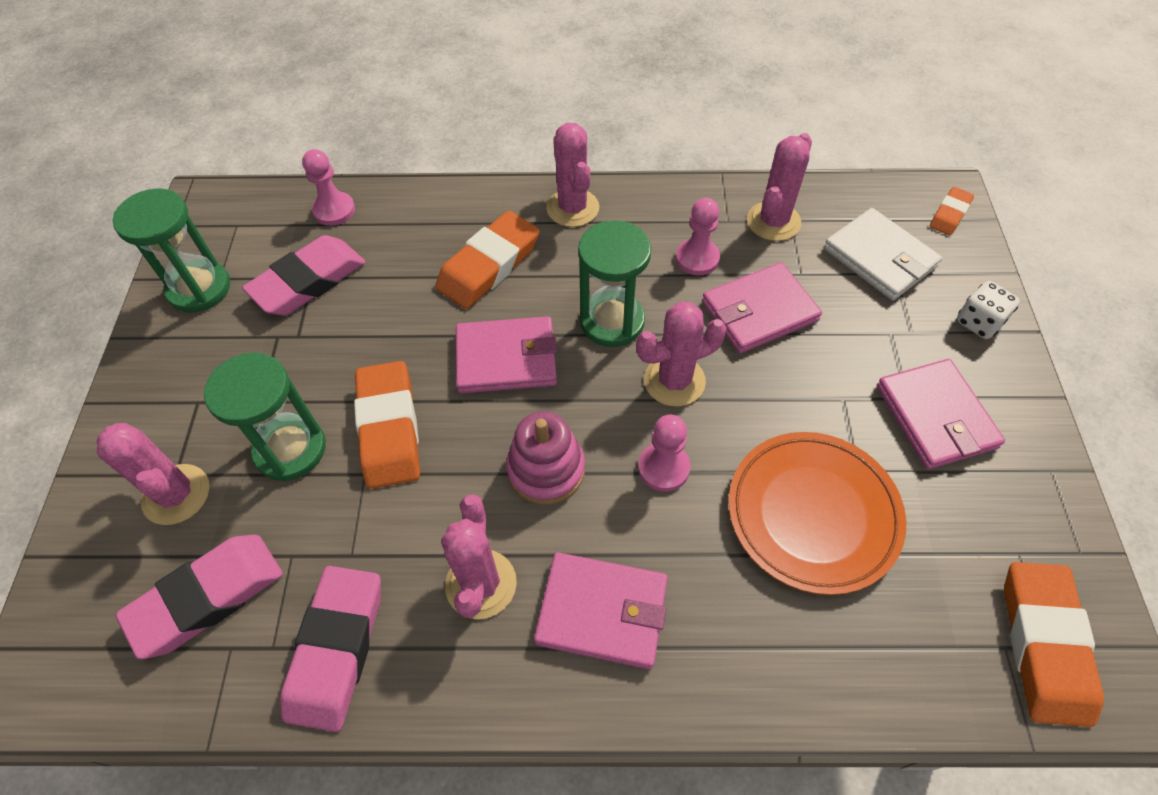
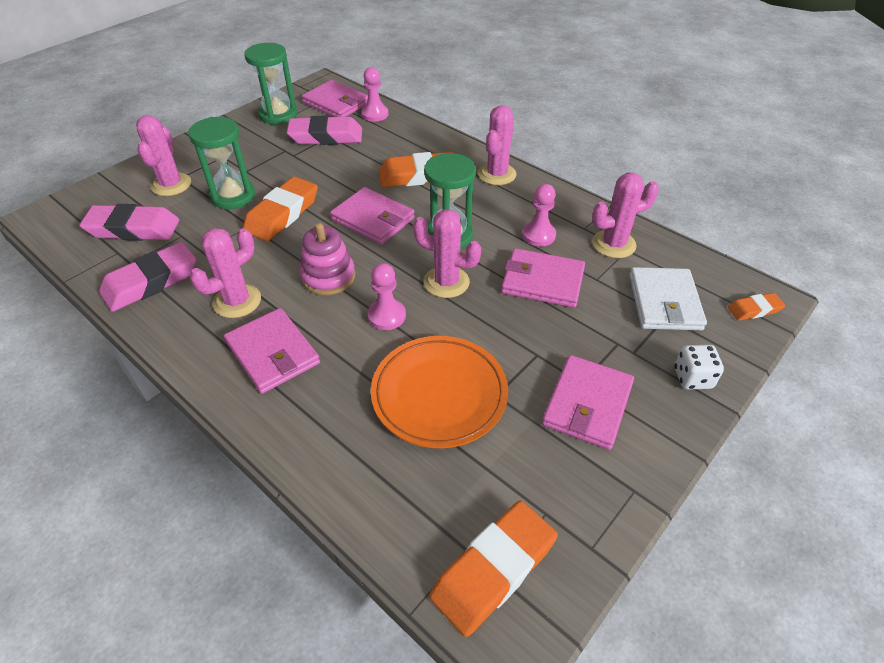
camera: 40 degrees right, 10 degrees down
none -> pink wallet [302,80,368,117]

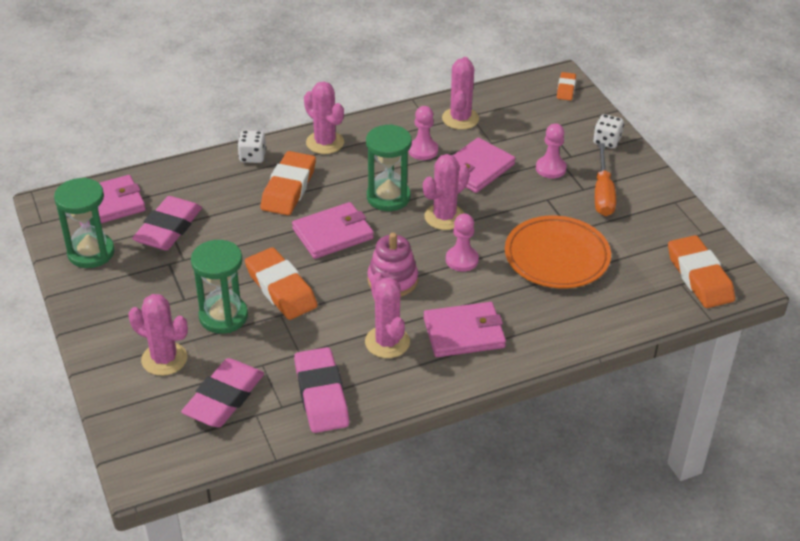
camera: 65 degrees left, 5 degrees down
pink pawn [361,67,388,122] -> pink pawn moved to [536,124,567,178]
pink wallet [542,355,634,450] -> orange screwdriver [595,143,616,216]
white wallet [629,267,707,331] -> none
none -> white dice [237,130,266,163]

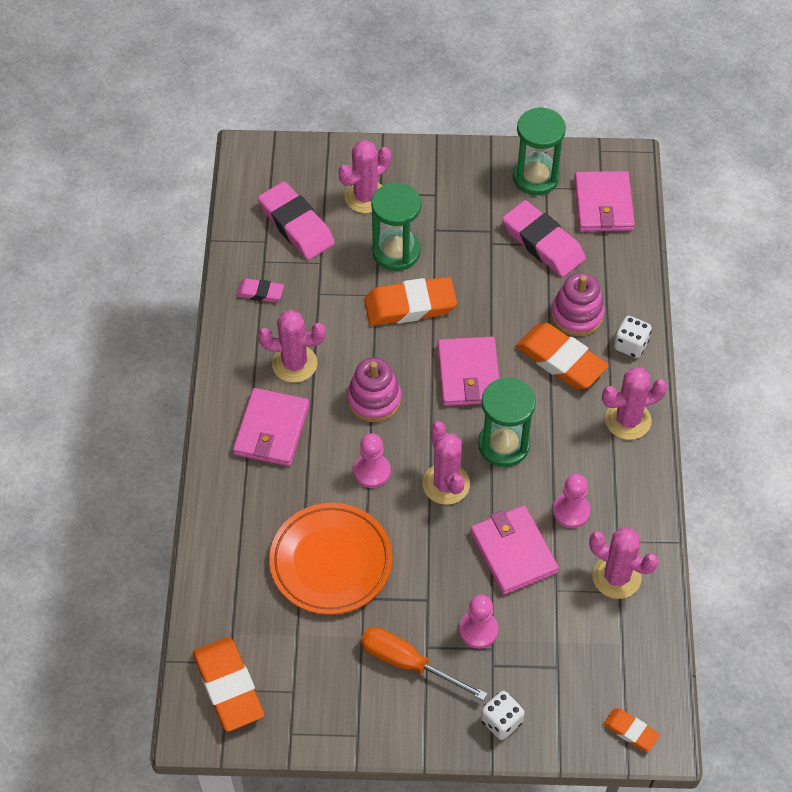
camera: 115 degrees right, 15 degrees up
pink eraser [294,347,349,433] -> pink eraser [236,278,284,302], size x0.52
orange eraser [668,235,735,308] -> orange eraser turned 60 degrees clockwise [193,637,264,732]
none -> pink stacking toy [551,273,605,336]

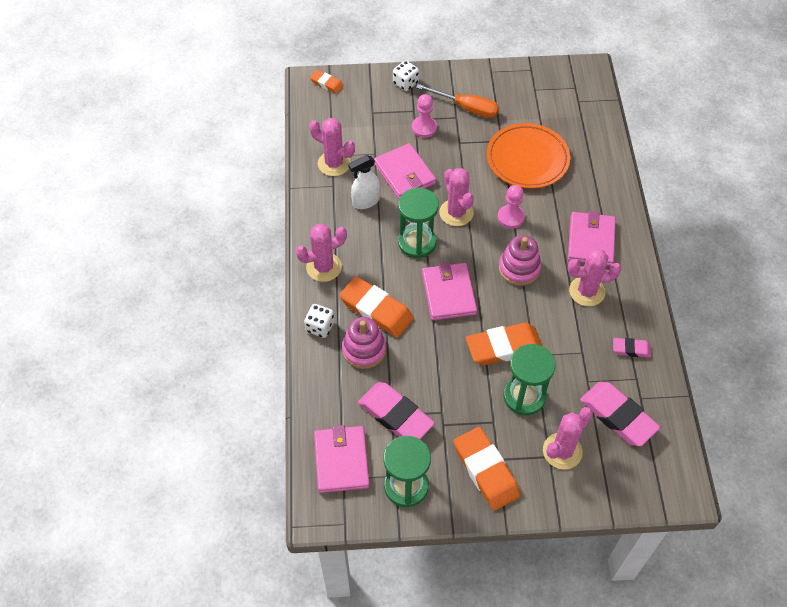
camera: 175 degrees right, 0 degrees up
orange eraser [193,637,264,732] -> orange eraser moved to [454,427,520,511]
pink pawn [553,474,591,528] -> white spray bottle [348,155,380,209]

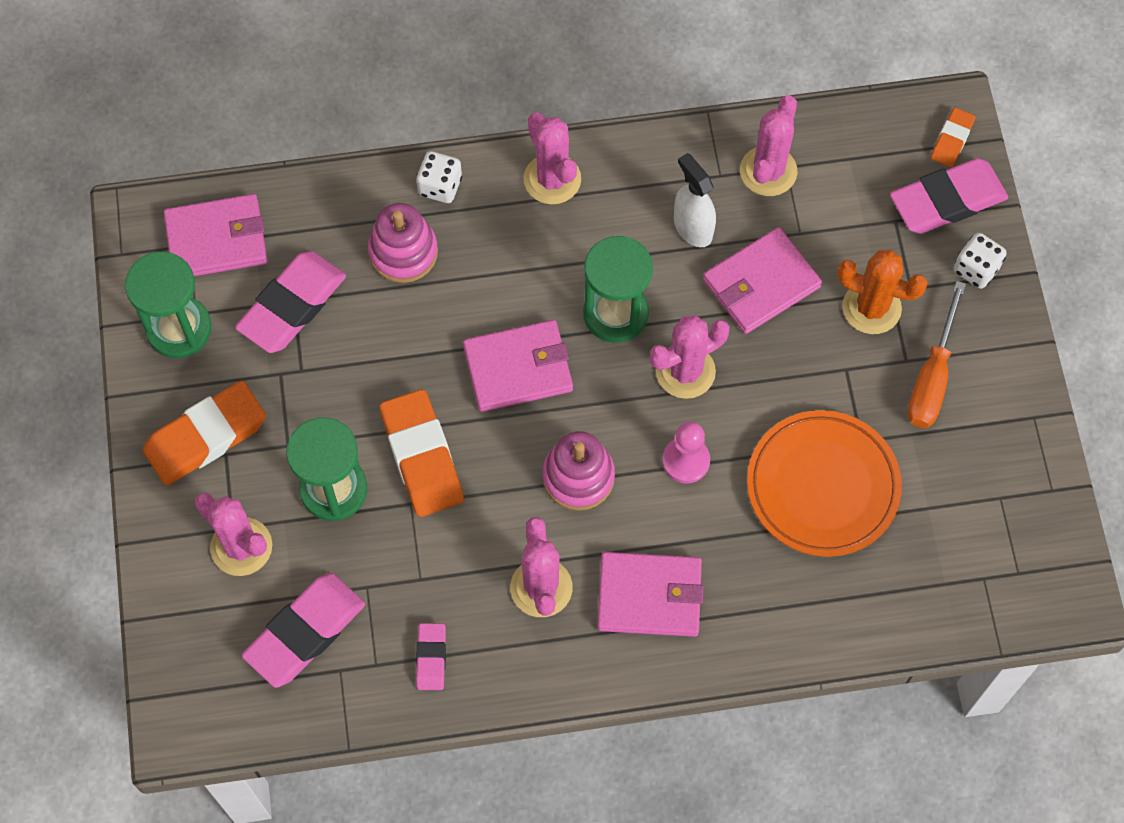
camera: 85 degrees right, 10 degrees up
orange eraser [339,276,414,338] -> none
pink pawn [412,94,437,138] -> orange cactus [837,250,928,334]
none -> pink eraser [890,158,1008,234]

